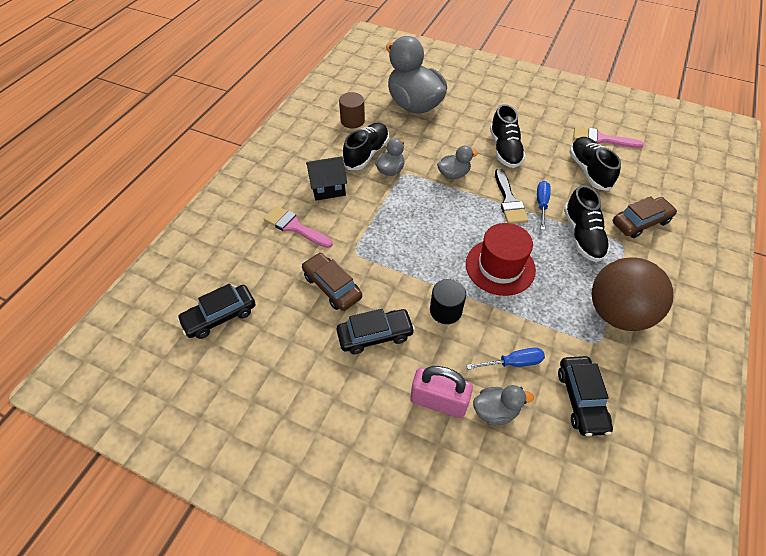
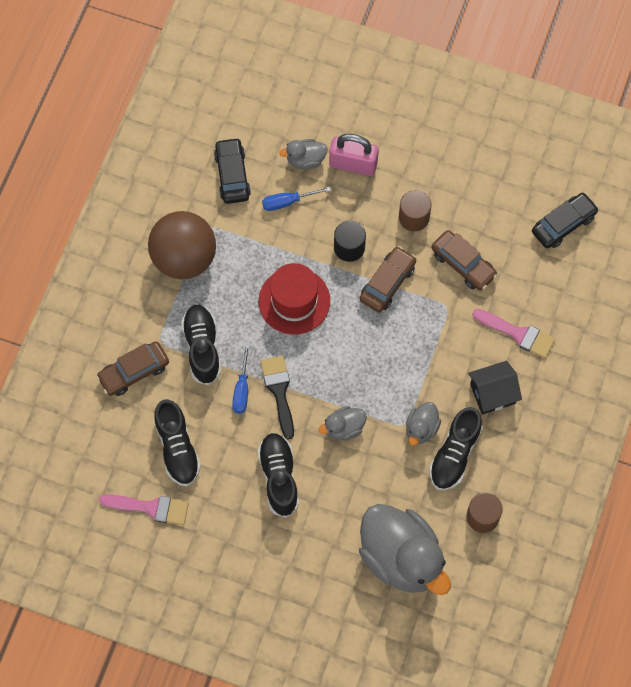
camera: 175 degrees right, 15 degrees up
black car [337,309,415,354] -> brown cylinder [399,190,431,231]
none -> brown car [360,246,416,312]

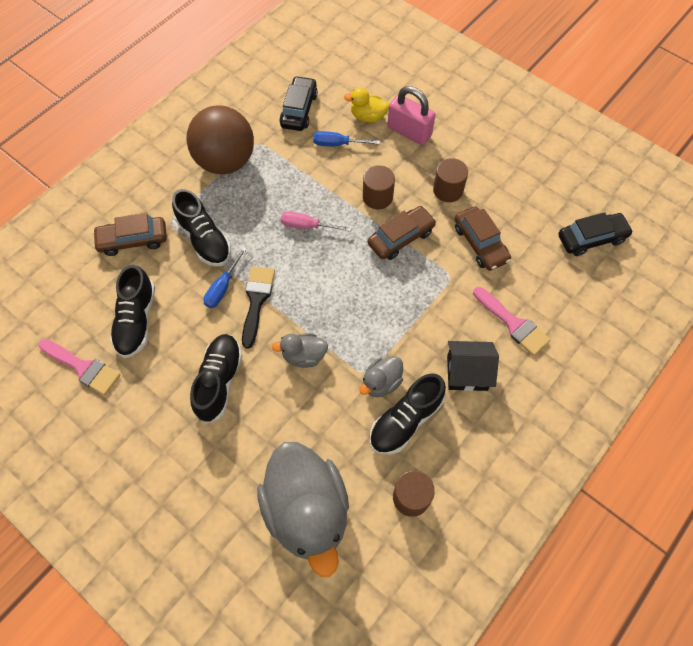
camera: 20 degrees right, 5 degrees down
black shoe [181,304,221,386] -> black shoe turned 135 degrees clockwise [172,189,231,267]
red hat [259,263,330,335] -> pink screwdriver [281,211,351,232]
grey duck [279,139,327,170] -> yellow duck [344,87,389,123]
black cylinder [334,221,366,262] -> brown cylinder [363,165,395,209]

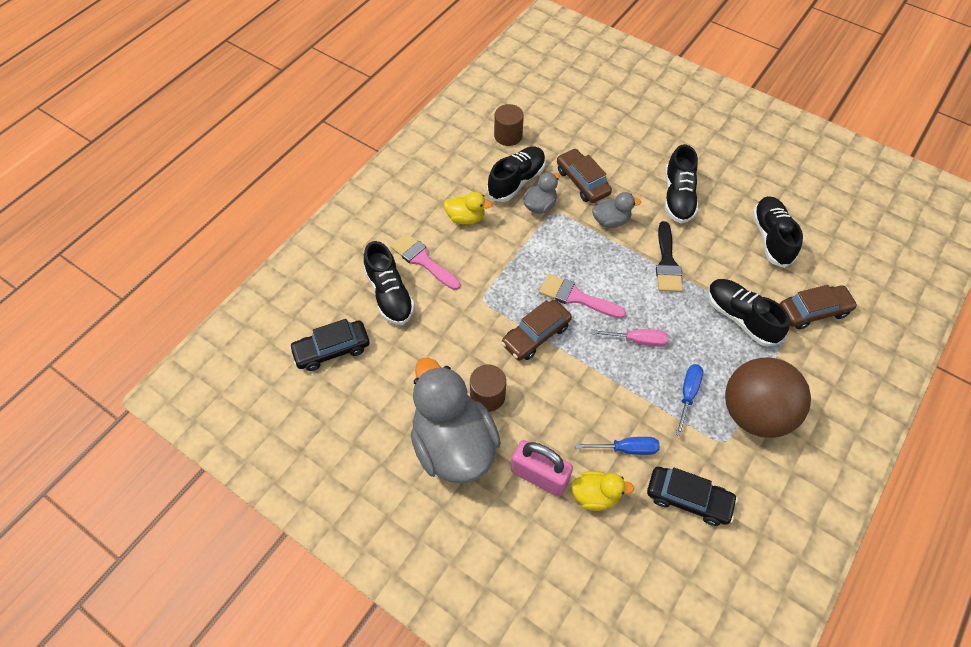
camera: 175 degrees right, 5 degrees down
pink brush [38,339,120,395] -> pink brush moved to [539,274,626,319]
blue screwdriver [203,247,247,308] -> blue screwdriver moved to [676,364,703,436]
grey duck [257,442,349,577] -> grey duck moved to [411,358,501,483]
black car [279,76,318,131] -> black car turned 75 degrees counterclockwise [647,467,738,526]
brown cylinder [363,165,395,209] -> none
black house [447,341,499,391] -> yellow duck [444,192,492,225]
brown car [454,206,511,271] -> brown car moved to [557,148,612,203]
none -> black shoe [364,241,415,325]

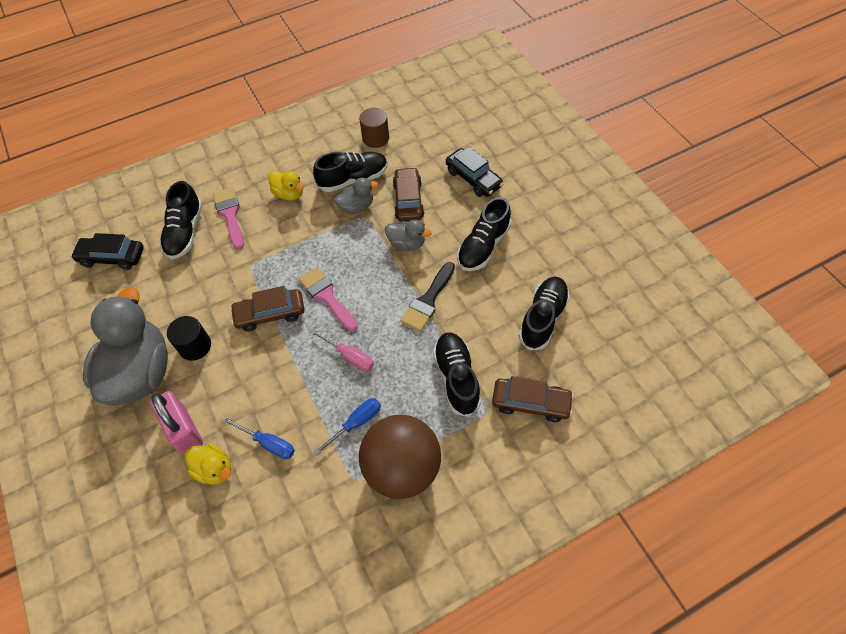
camera: 30 degrees right, 0 degrees up
brown cylinder [470,364,506,412] -> black cylinder [167,316,211,361]
black car [647,467,738,526] -> black car moved to [446,146,504,197]

